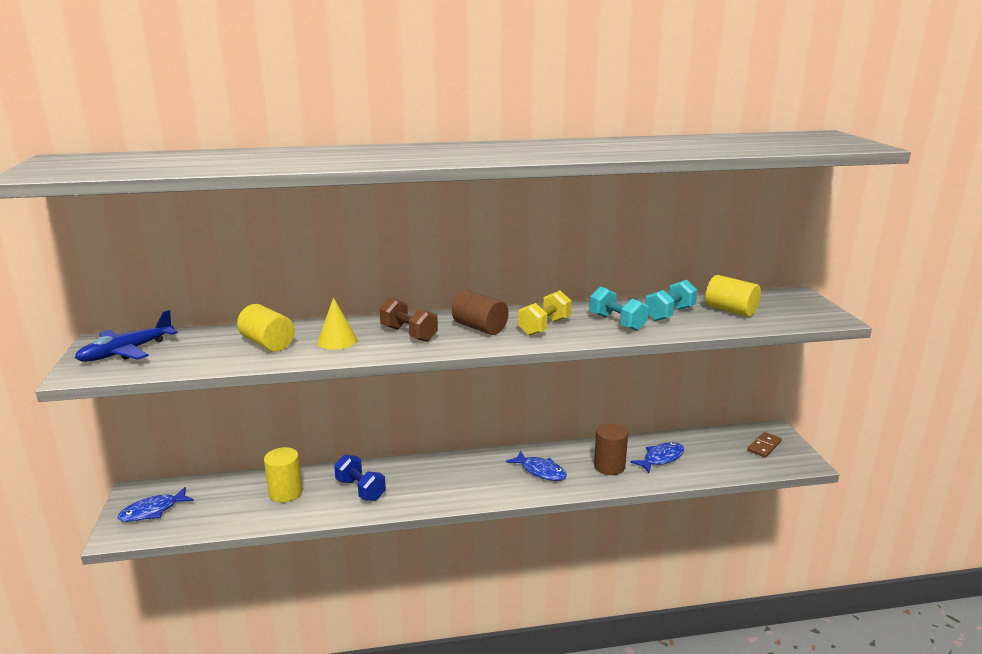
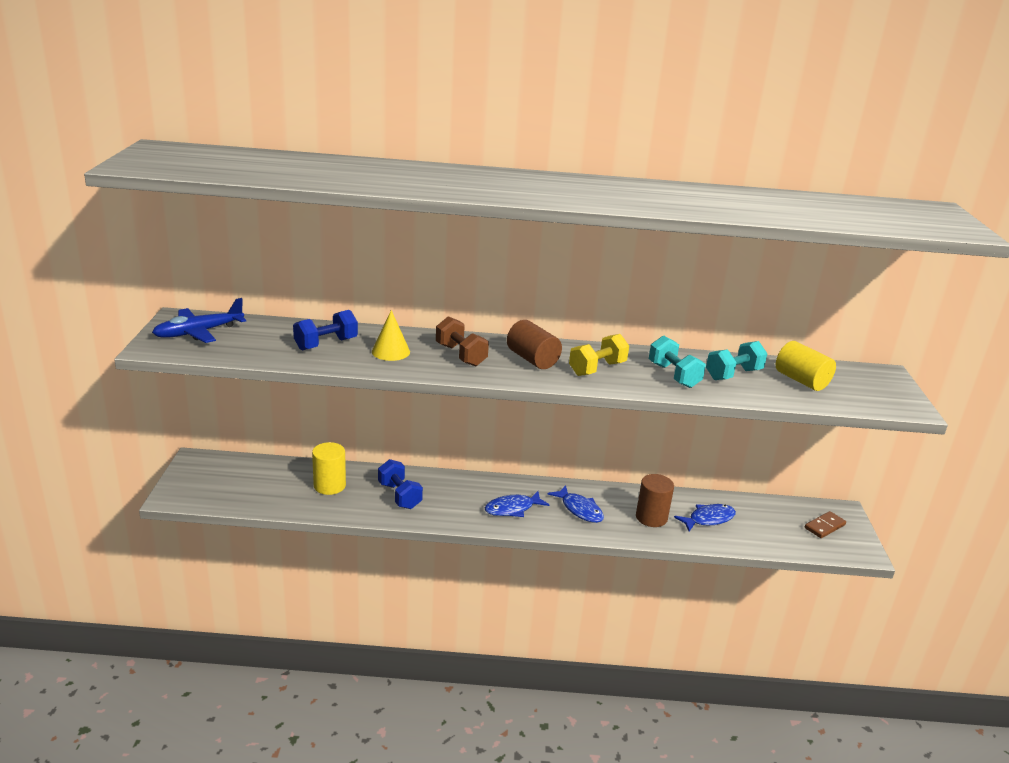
camera: 10 degrees right, 5 degrees up
blue fish [117,487,194,522] -> blue fish moved to [485,491,549,517]
yellow cylinder [237,304,295,352] -> blue dumbbell [293,310,358,351]

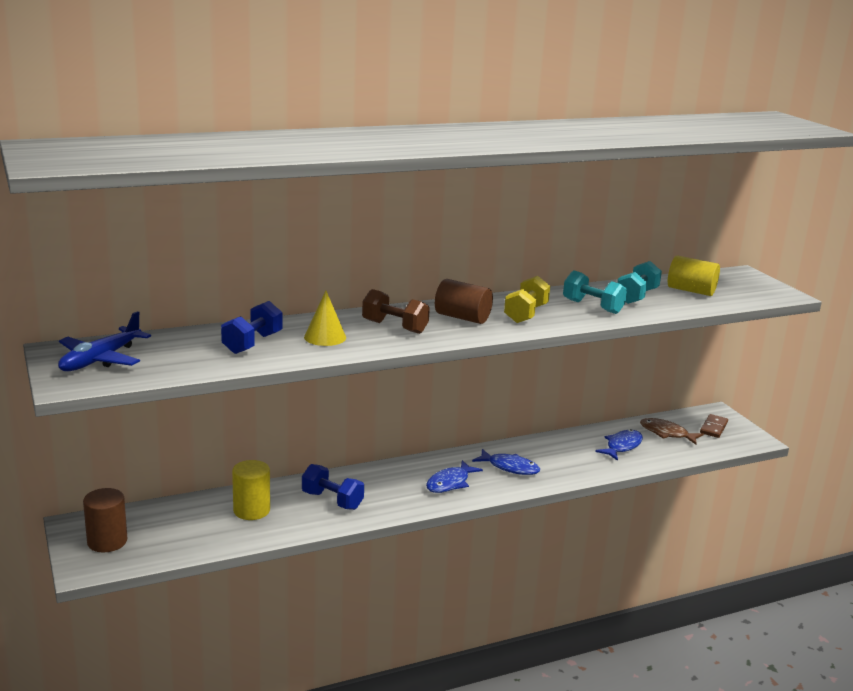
camera: 25 degrees left, 5 degrees down
brown cylinder [636,474,674,527] -> brown cylinder moved to [83,488,127,552]
none -> brown fish [640,418,704,445]

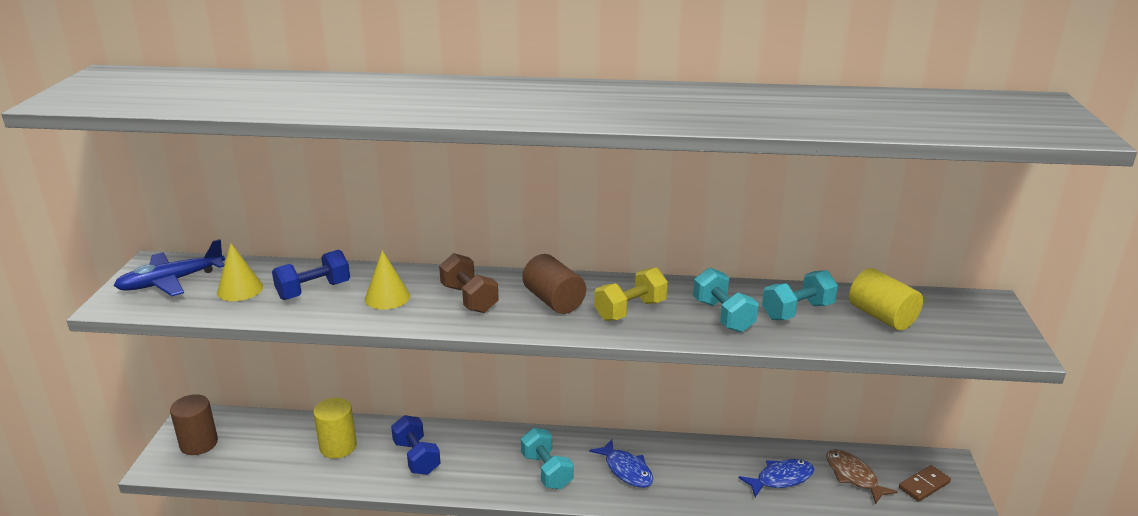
camera: 30 degrees right, 5 degrees up
blue fish [426,460,483,493] -> turquoise dumbbell [521,428,573,489]
none -> yellow cone [217,243,263,301]

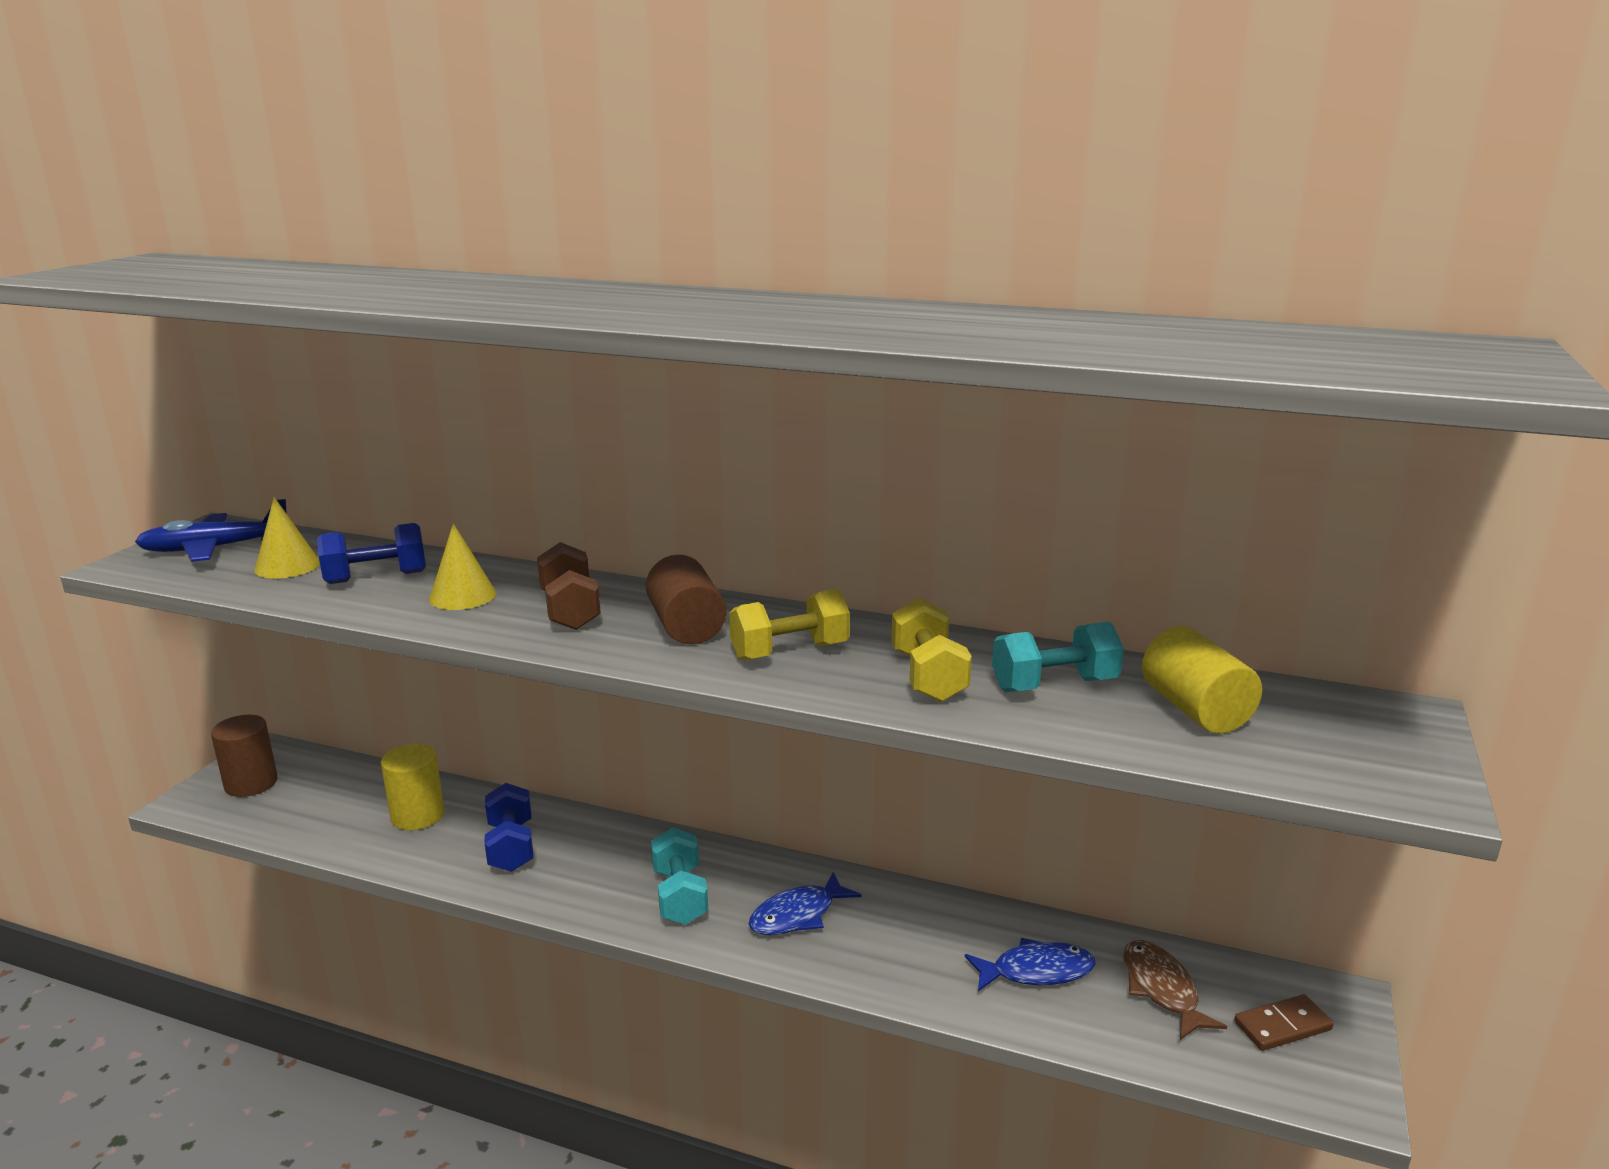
camera: 15 degrees right, 5 degrees down
blue fish [589,439,653,488] -> blue fish turned 75 degrees clockwise [749,872,861,935]
turquoise dumbbell [693,267,759,333] -> yellow dumbbell [891,598,972,702]

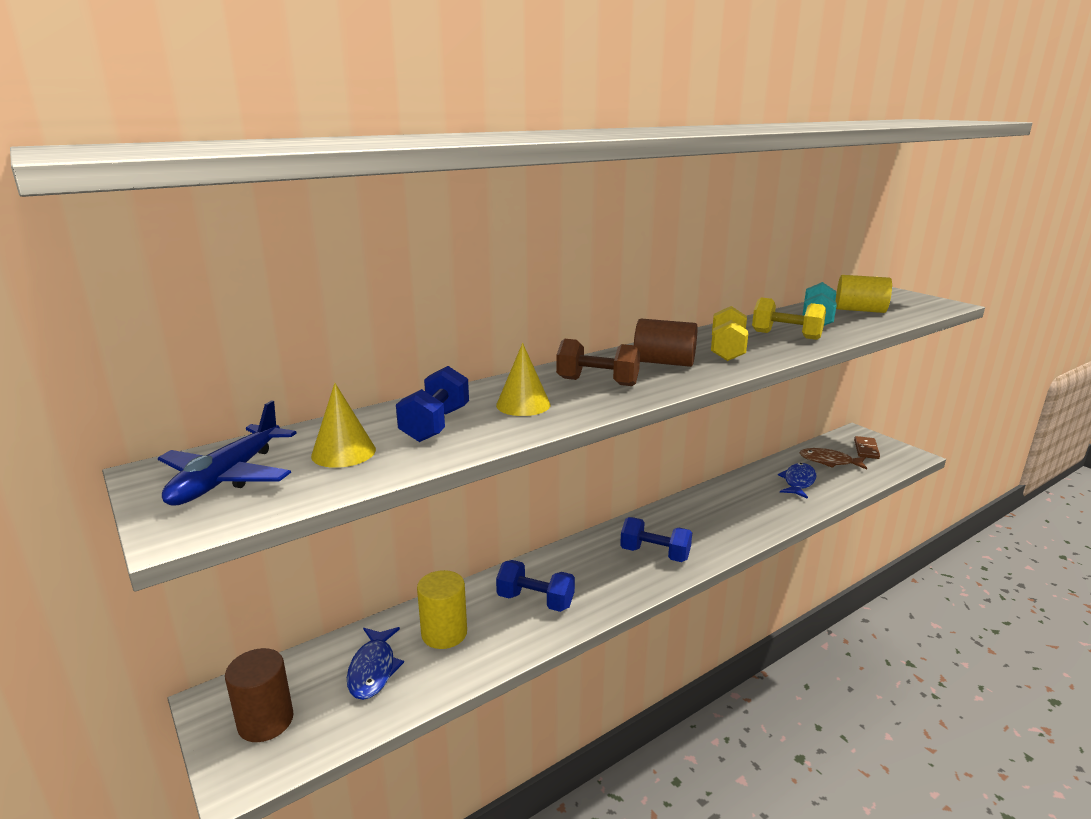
camera: 55 degrees left, 0 degrees up
turquoise dumbbell [651,827,708,925] -> blue dumbbell [620,517,692,562]
blue fish [749,872,861,935] -> blue fish moved to [347,627,404,700]

